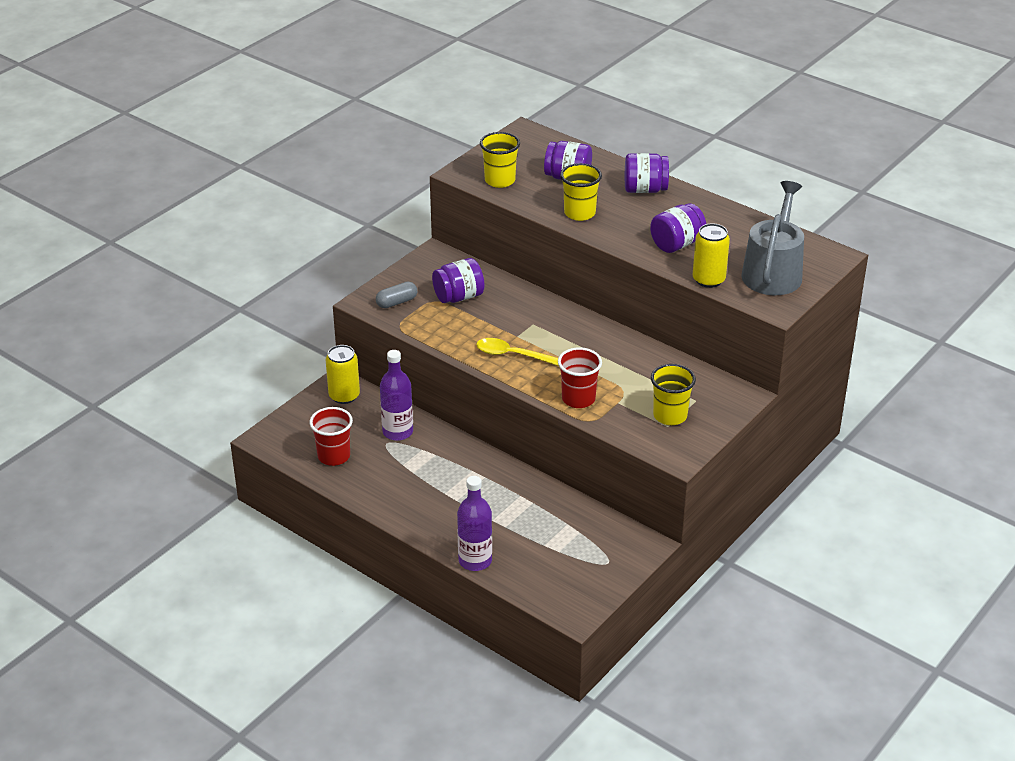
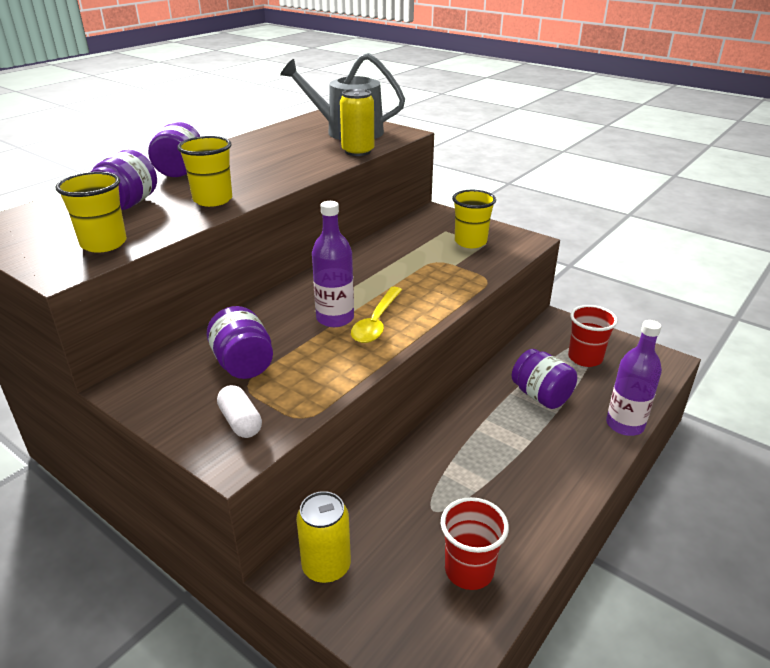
camera: 90 degrees left, 5 degrees down
grey capsule [376,282,417,308] -> white capsule [217,385,262,438]
purple bottle [380,350,413,441] -> purple bottle moved to [312,201,354,327]
red cup [558,347,602,408] -> red cup moved to [568,305,618,367]
purple jar [650,203,706,253] -> purple jar moved to [512,349,577,409]

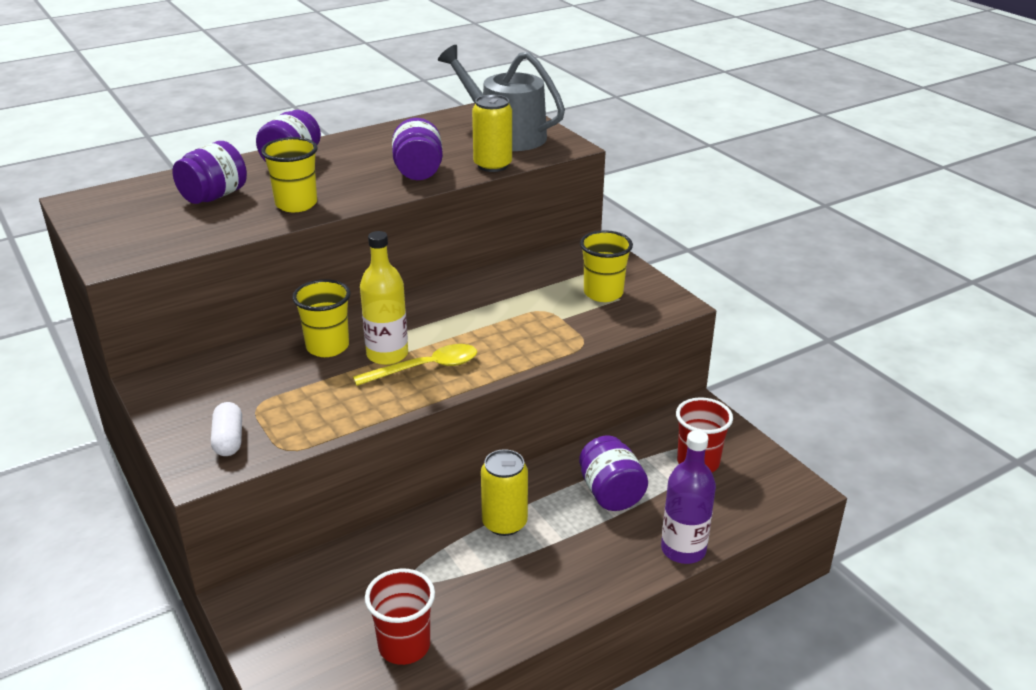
camera: 20 degrees right, 0 degrees up
yellow cup [55,172,127,253] -> yellow cup moved to [292,279,350,357]
purple jar [207,306,273,379] -> purple jar moved to [392,118,443,180]
yellow can [296,491,351,583] -> yellow can moved to [481,449,528,536]
purple bottle [312,201,354,327] -> yellow bottle [360,231,408,365]
yellow spoon [351,287,402,343] -> yellow spoon turned 150 degrees counterclockwise [353,344,477,386]

